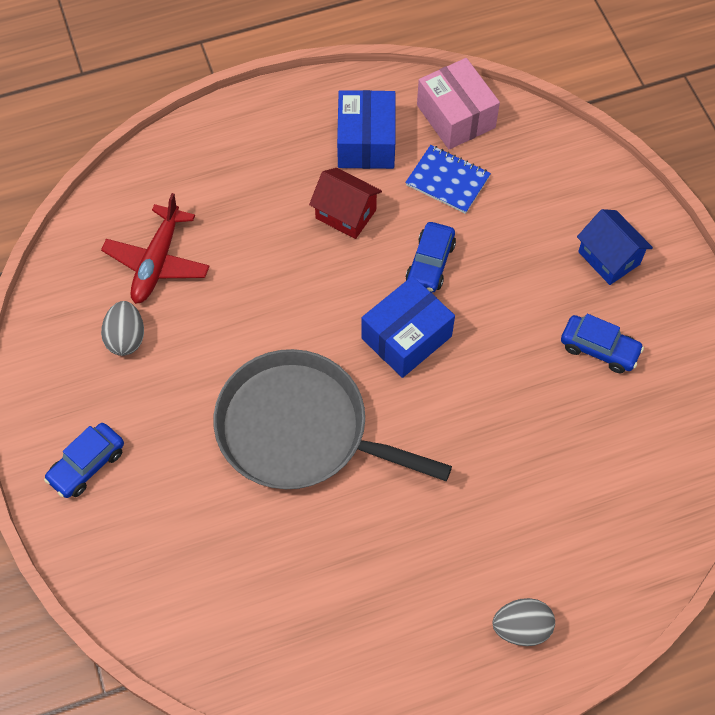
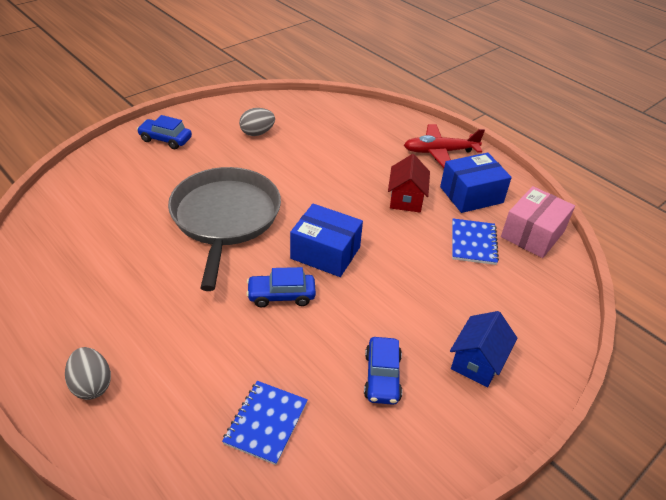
camera: 65 degrees right, 20 degrees down
red plane [101,193,210,304] -> red plane moved to [404,124,485,168]
blue car [406,222,456,293] -> blue car moved to [246,267,316,307]
none -> blue notebook [222,381,308,465]

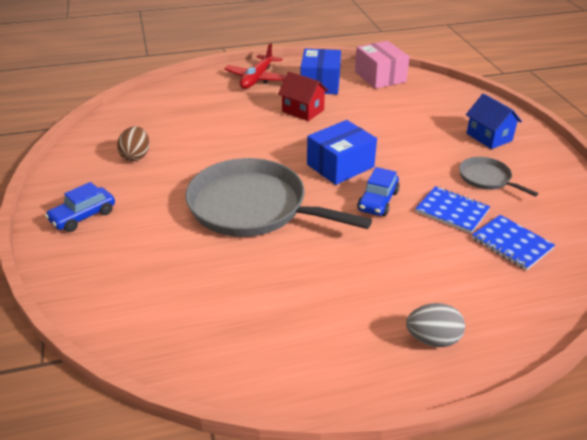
camera: 60 degrees left, 5 degrees down
grey egg [239,108,275,136] -> brown egg [117,126,149,161]
blue car [364,337,402,405] -> grey pan [459,157,538,197]
blue notebook [452,219,499,265] -> blue notebook moved to [415,186,490,234]

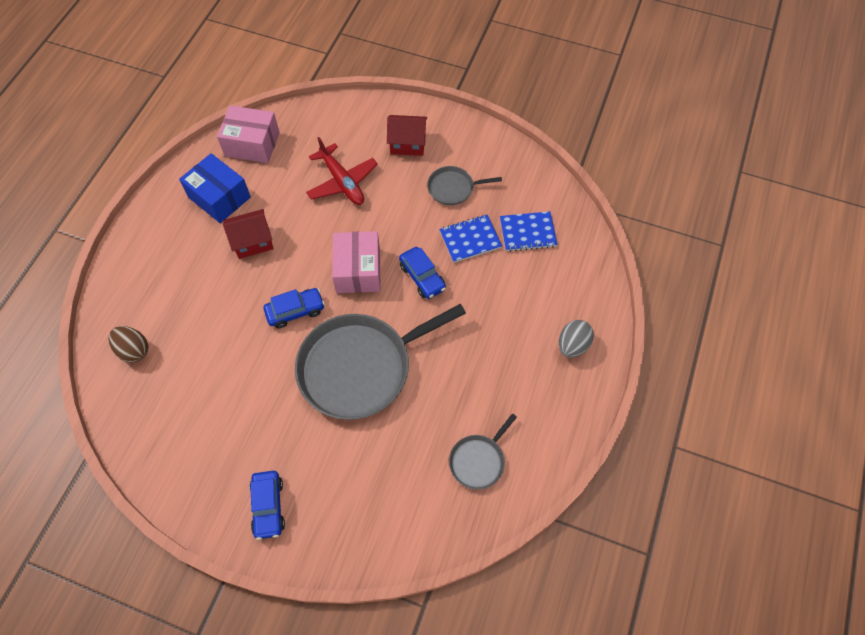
camera: 55 degrees left, 25 degrees up
brown egg [117,126,149,161] -> brown egg moved to [109,326,149,363]
red plane [224,42,286,89] -> red plane moved to [306,137,378,205]
blue box [307,120,377,185] -> pink box [332,231,381,293]
blue house [466,93,522,149] -> red house [387,115,427,156]
none -> blue car [264,288,325,328]
none -> grey pan [449,414,517,490]

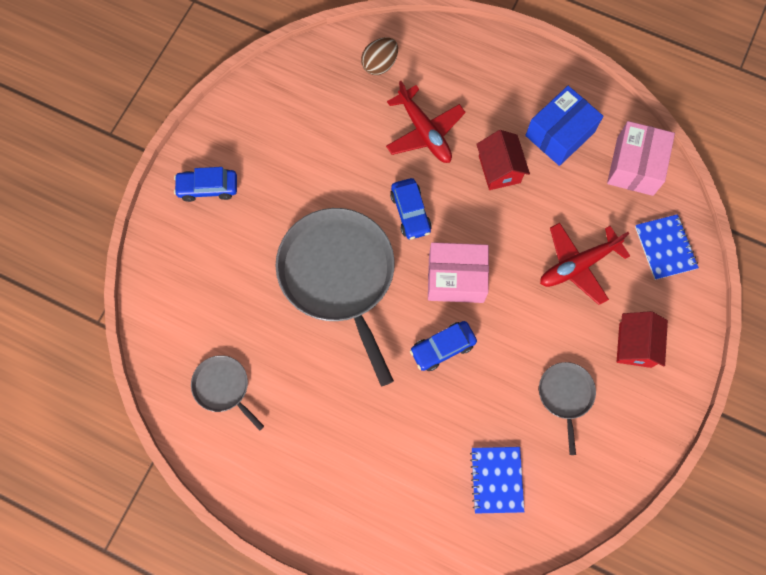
camera: 95 degrees right, 10 degrees up
blue notebook [439,214,502,263] -> blue notebook moved to [635,214,699,280]
grey egg [559,320,594,358] -> none
none -> red plane [386,81,465,163]

